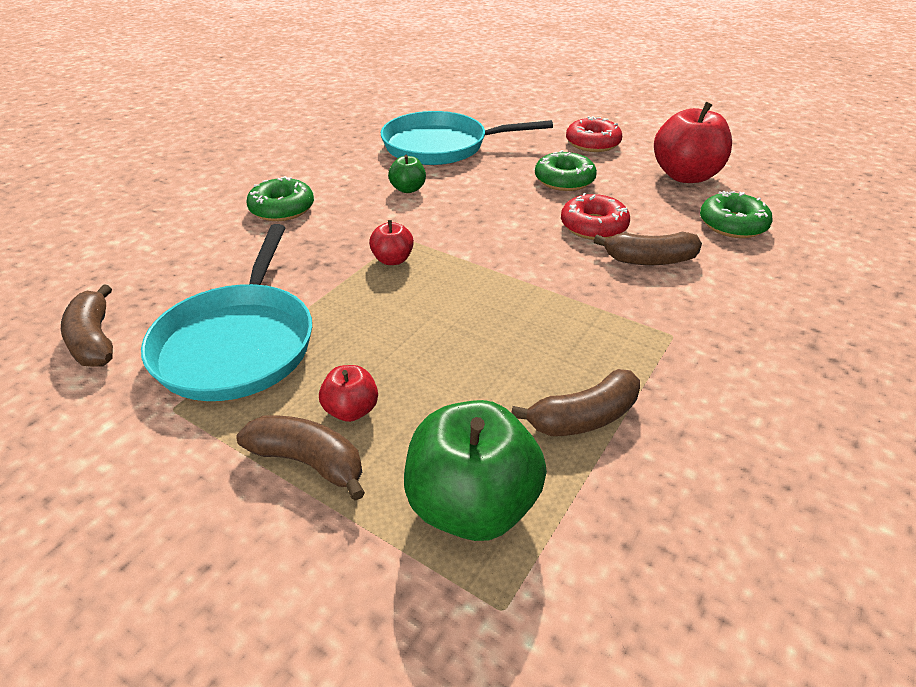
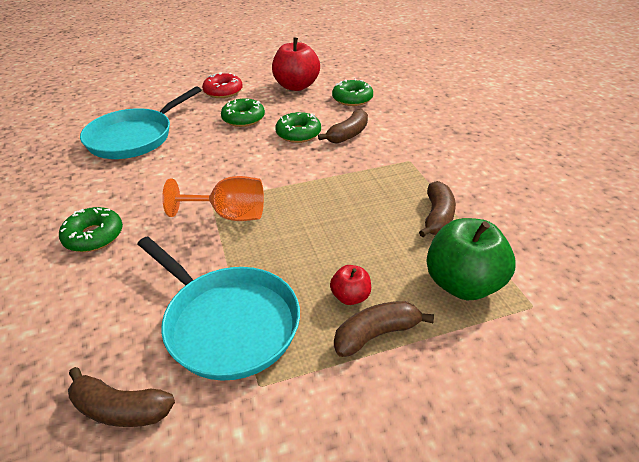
camera: 50 degrees left, 0 degrees up
red apple [369,220,414,265] -> orange goblet [162,176,264,221]
green apple [388,155,426,193] -> none
red donut [561,193,630,240] -> green donut [275,112,321,143]

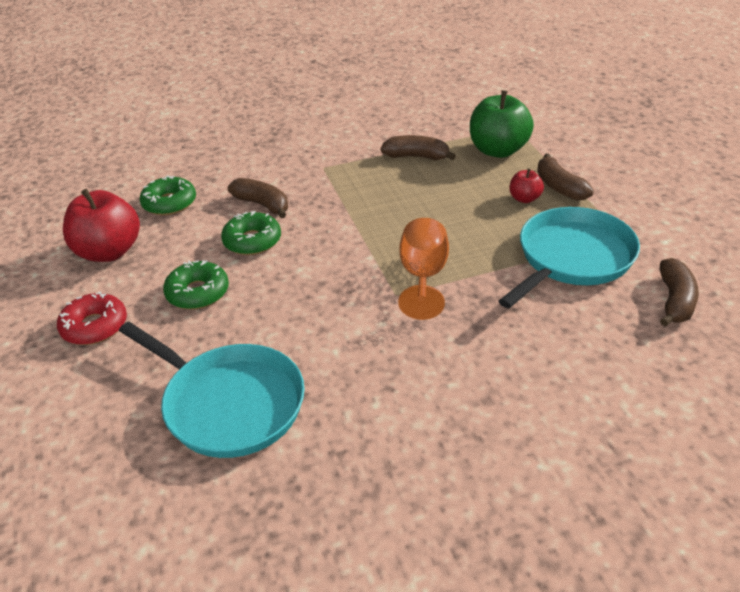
camera: 90 degrees left, 0 degrees up
green donut [59,207,123,252] -> none

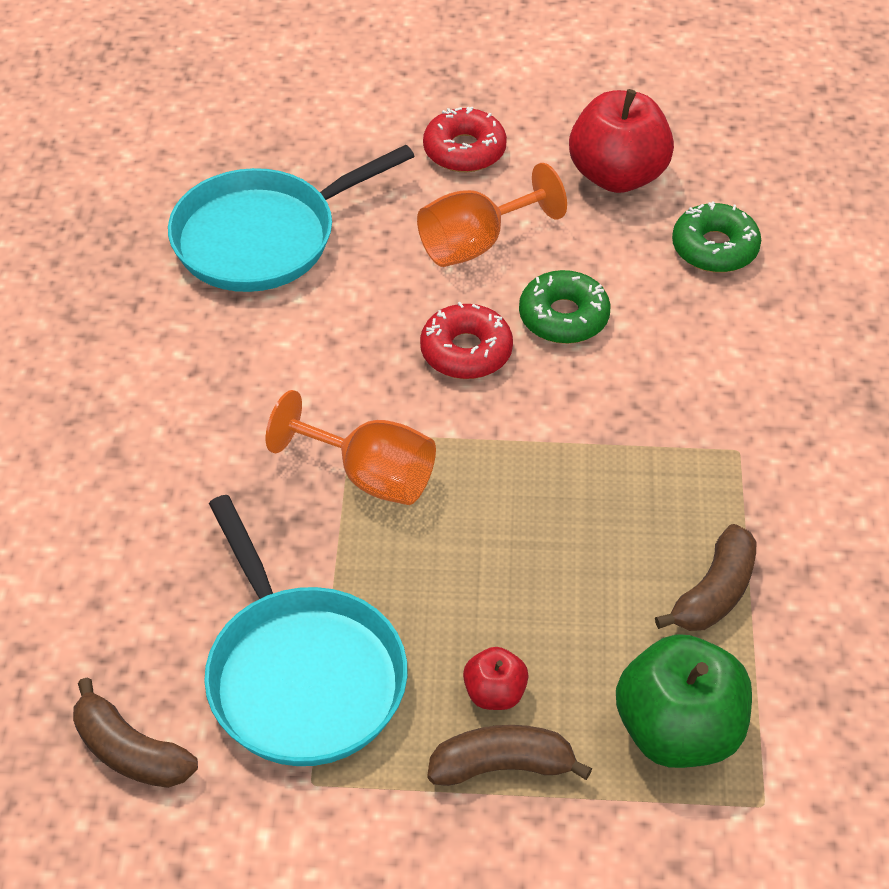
camera: 110 degrees right, 10 degrees up
green donut [163,260,229,310] -> orange goblet [417,163,567,267]
brown banana [228,178,288,218] -> none
none -> red donut [420,302,513,379]

